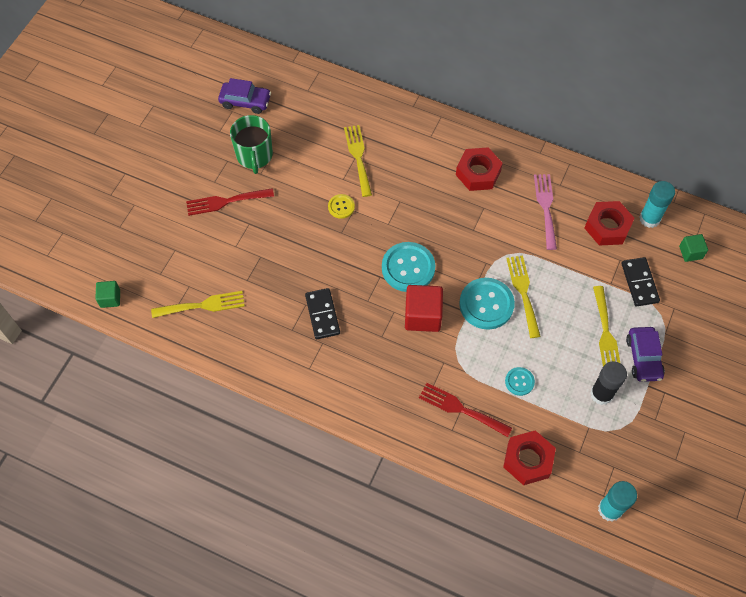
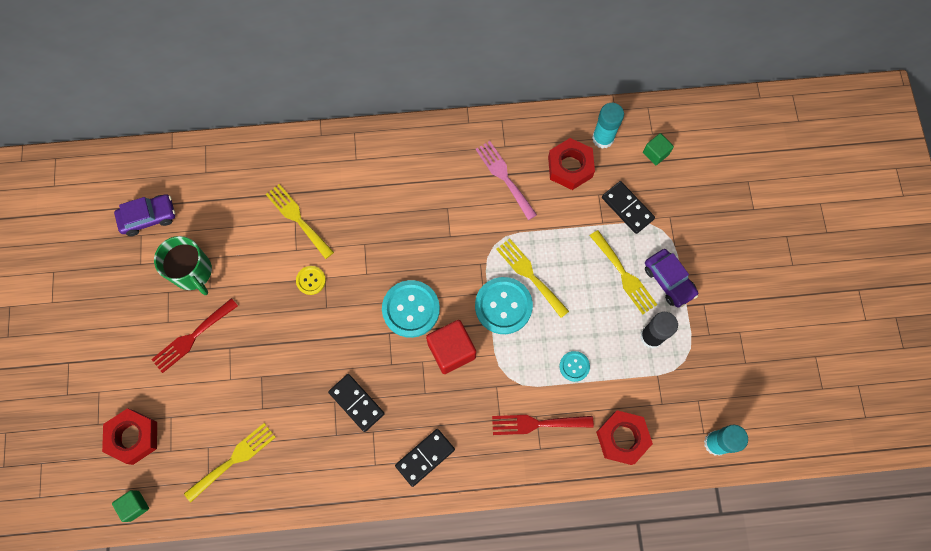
camera: 30 degrees left, 10 degrees up
red nut [456,147,503,191] -> red nut moved to [102,408,157,465]
none -> black domino [395,429,455,487]

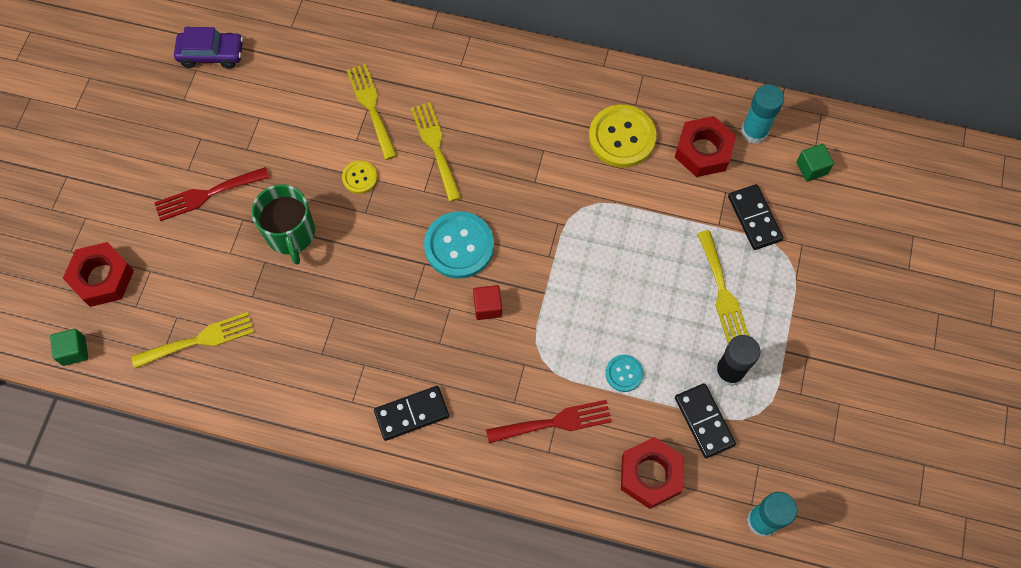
camera: 20 degrees right, 5 degrees down
green mug [154,236,212,295] -> green mug moved to [251,184,315,265]
black domino [328,374,385,432] -> black domino moved to [675,383,736,458]
red cube [426,320,476,374] -> red cube [473,285,502,320], size x0.57
pink fork [475,141,537,220] -> yellow button [589,105,657,167]
turquoise button [475,277,533,334] -> none
red fork [492,415,594,435] -> red fork turned 150 degrees clockwise [486,400,612,443]
yellow fork [496,238,569,318] -> yellow fork moved to [411,102,461,202]
purple car [645,249,698,308] -> none

